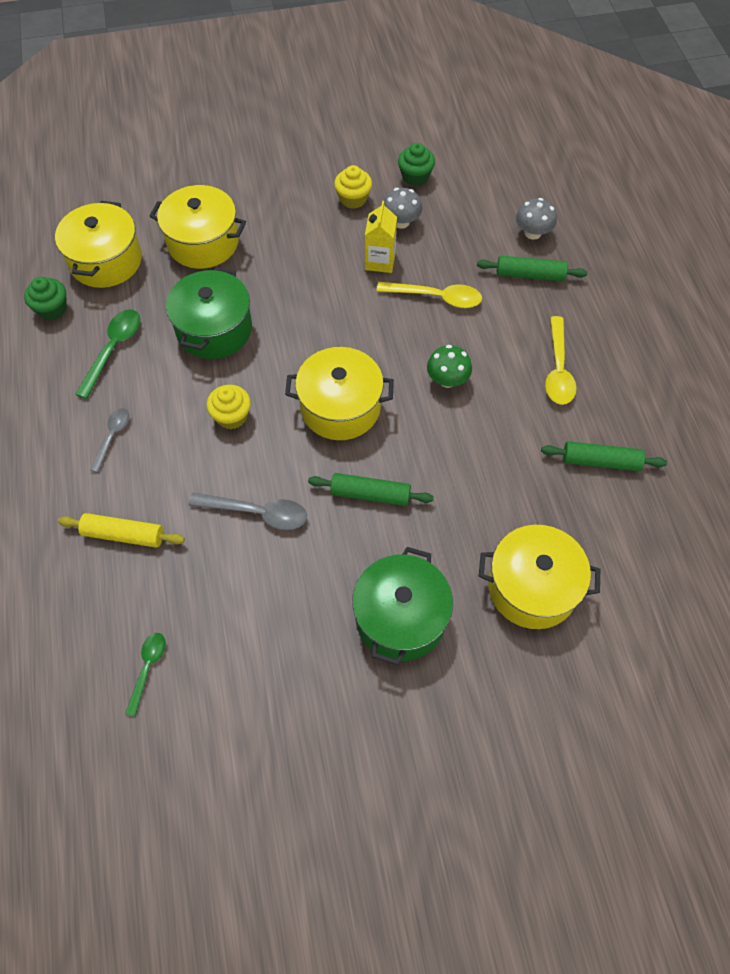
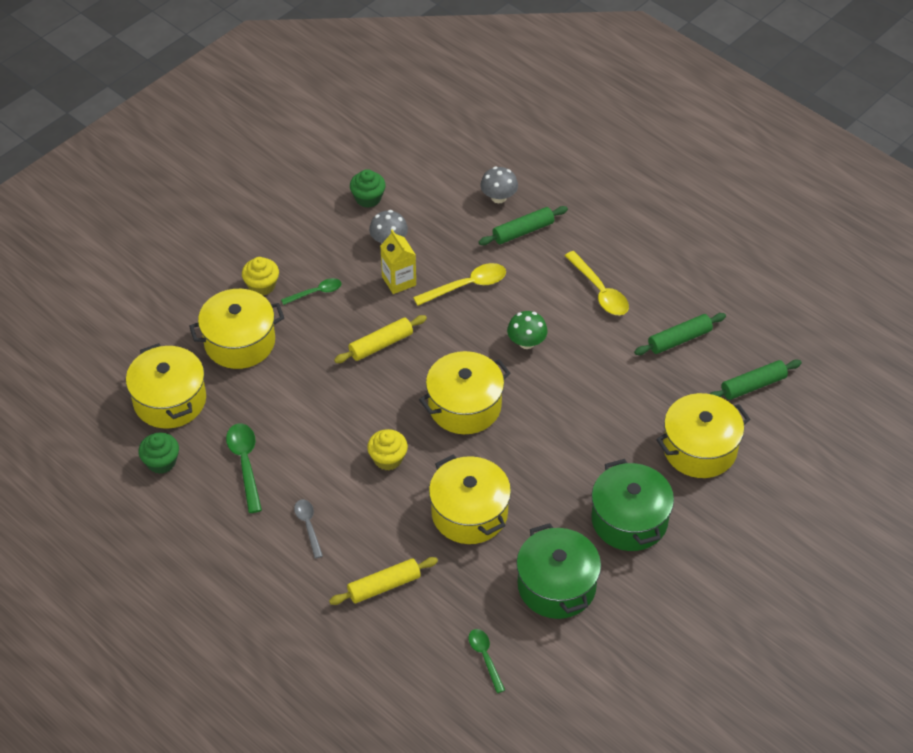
camera: 35 degrees left, 10 degrees down
green pot [166,267,252,359] -> green pot moved to [516,523,601,619]
grey spoon [188,493,307,530] -> yellow pot [429,454,511,544]
green rolling pin [308,473,434,506] -> green rolling pin moved to [710,359,802,400]
yellow cupcake [334,165,372,209] -> yellow cupcake moved to [242,257,279,296]
none -> green spoon [281,278,341,305]
none -> yellow rolling pin [334,315,427,363]

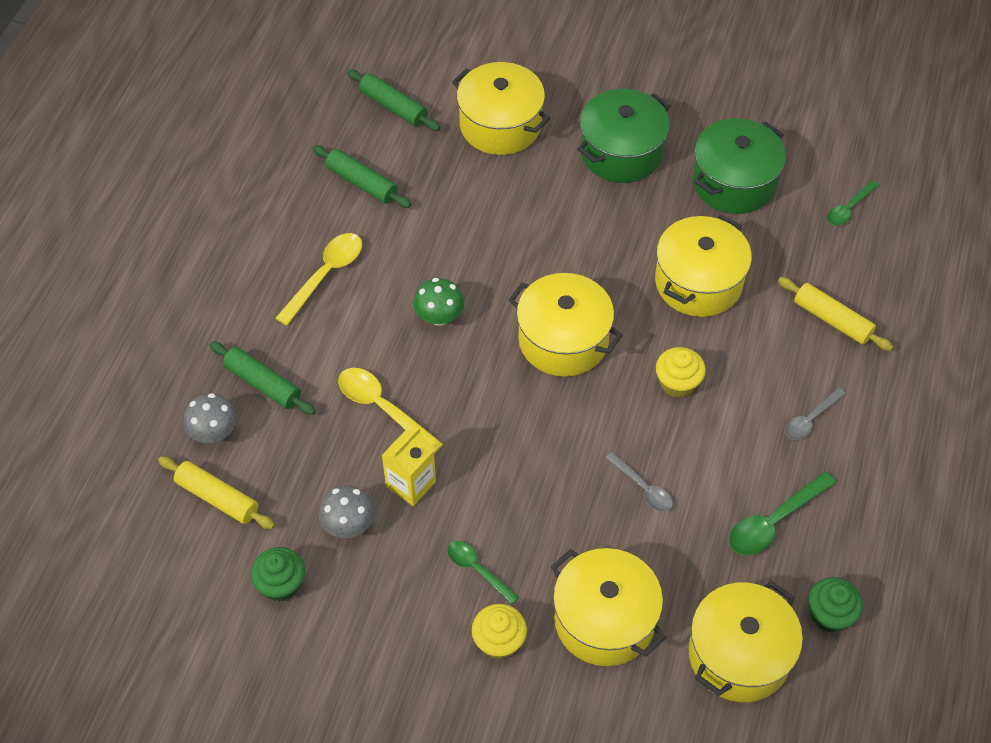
camera: 115 degrees left, 5 degrees up
yellow rolling pin [334,315,427,363] -> yellow rolling pin moved to [158,456,275,529]
none -> grey spoon [606,452,673,512]

